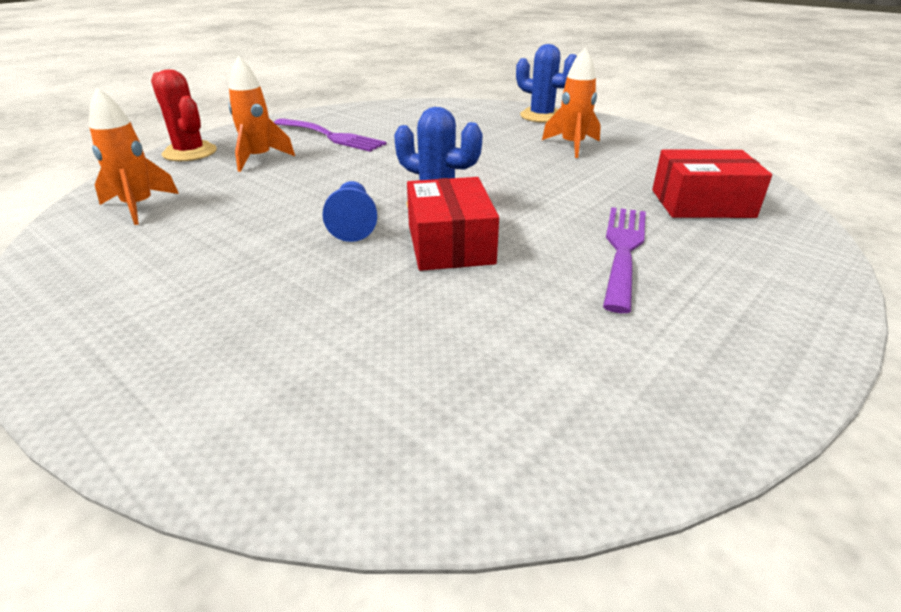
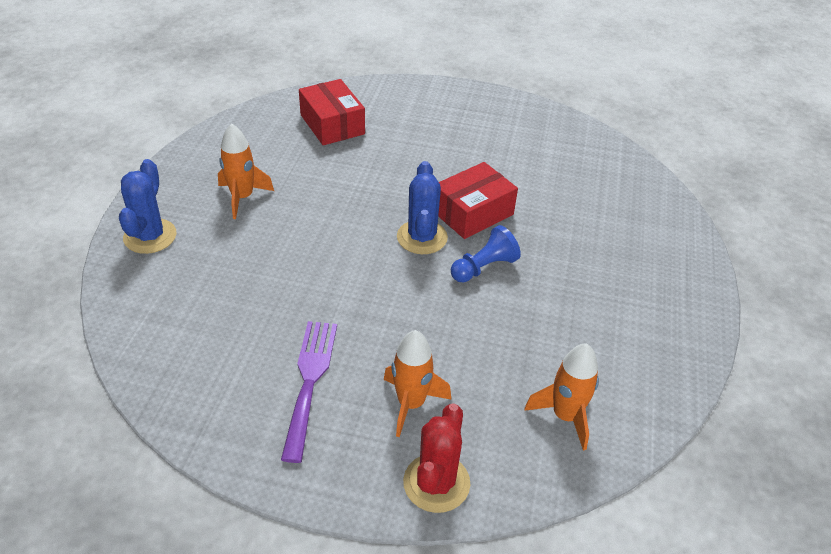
camera: 120 degrees left, 10 degrees up
purple fork [603,207,646,313] -> none

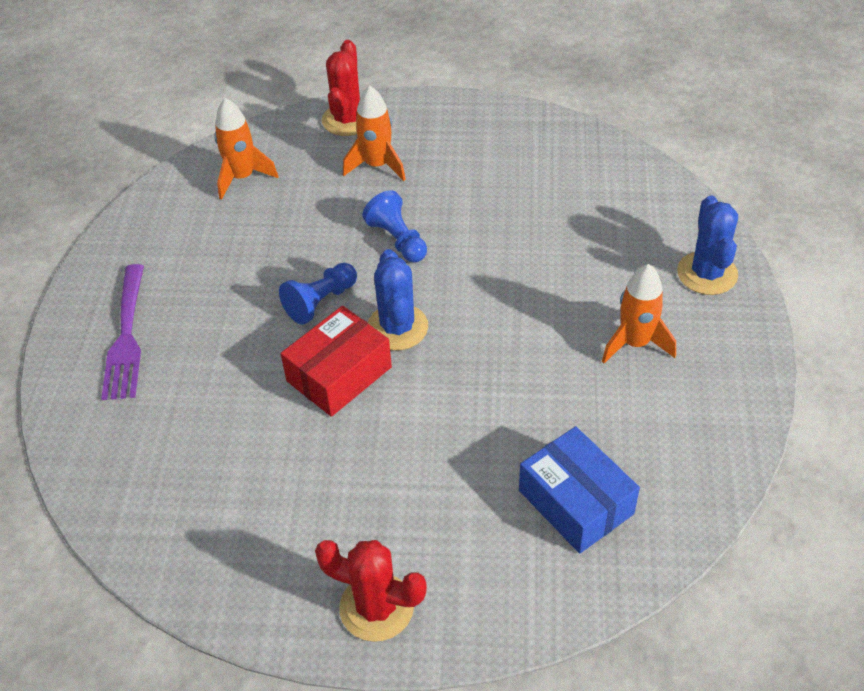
camera: 175 degrees right, 5 degrees up
purple fork [281,321,337,463] -> purple fork moved to [101,264,144,400]
red box [299,79,365,145] -> blue box [519,426,640,554]
none -> red cactus [315,540,427,642]
none -> blue pawn [362,190,427,263]

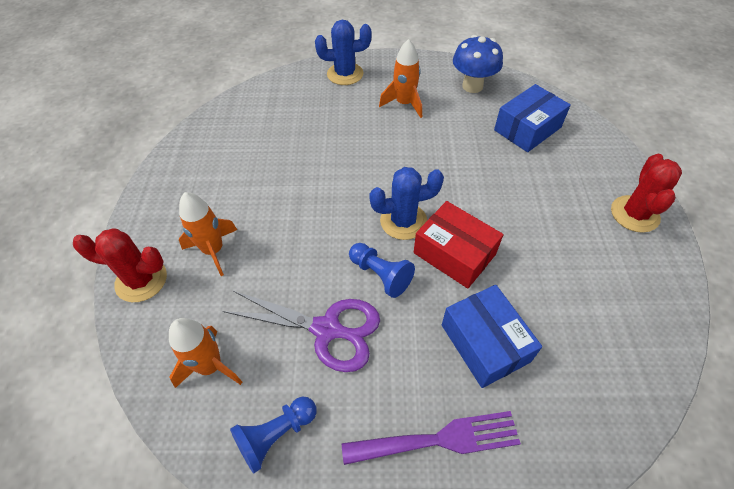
camera: 95 degrees left, 5 degrees up
blue pawn [362,190,427,263] -> blue pawn moved to [230,397,317,473]
none -> purple scissors [223,291,380,372]
none -> blue box [442,285,542,388]
none -> blue mushroom [453,35,503,93]

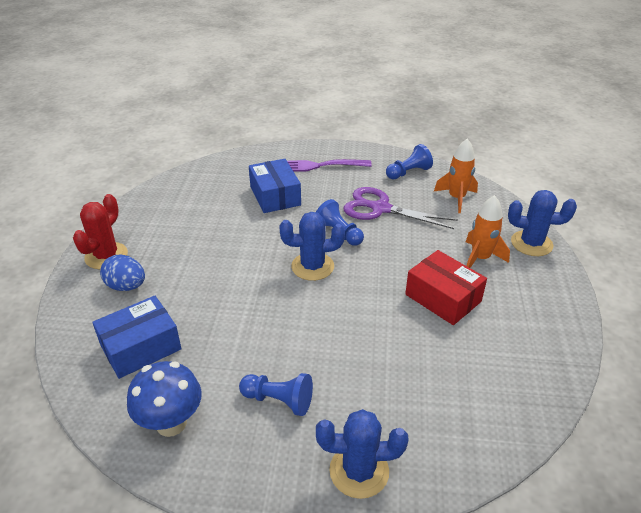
camera: 175 degrees left, 15 degrees down
red cactus [73,228,167,302] -> blue cactus [508,190,577,256]
orange rocket [379,39,422,118] -> blue pawn [239,373,313,416]
red box [414,201,503,288] -> red box moved to [405,250,487,325]
none -> blue egg [100,255,145,291]

